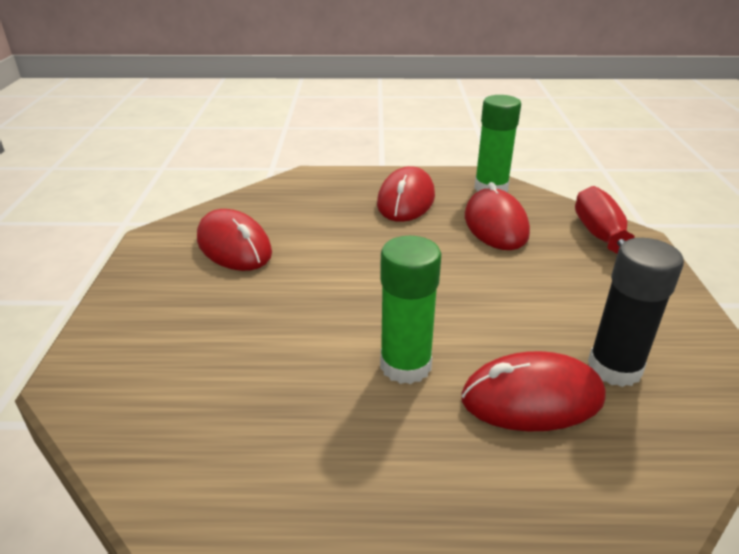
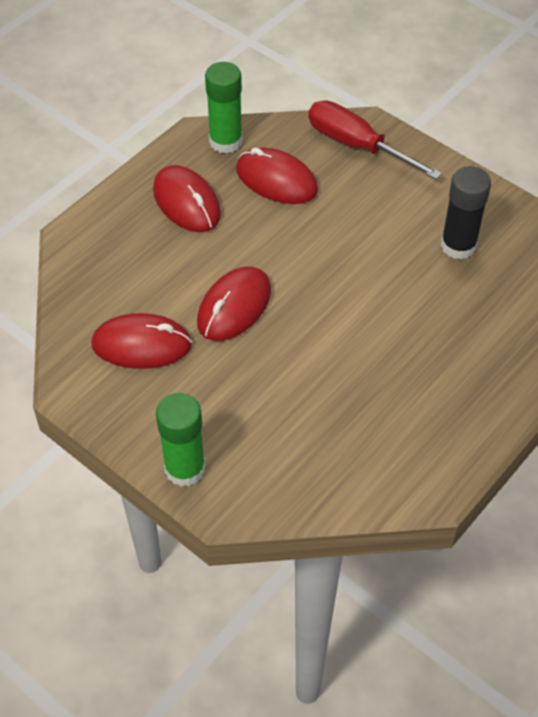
camera: 50 degrees left, 20 degrees up
green glue stick [380,236,441,384] -> green glue stick moved to [156,393,205,487]
red mouse [461,351,606,431] -> red mouse moved to [197,266,271,341]

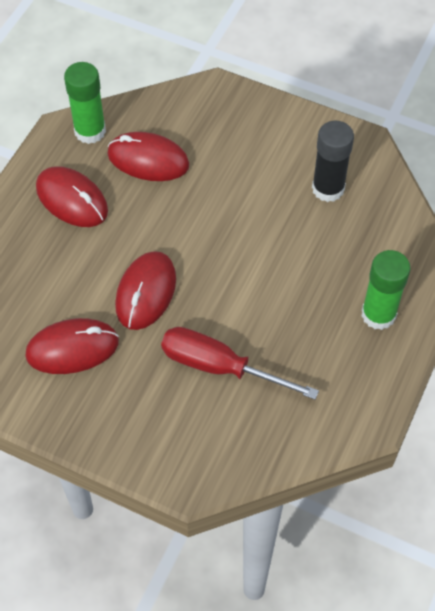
camera: 15 degrees left, 5 degrees up
green glue stick [156,393,205,487] -> green glue stick moved to [362,250,411,330]
red screwdriver [308,101,442,180] -> red screwdriver moved to [161,327,319,400]

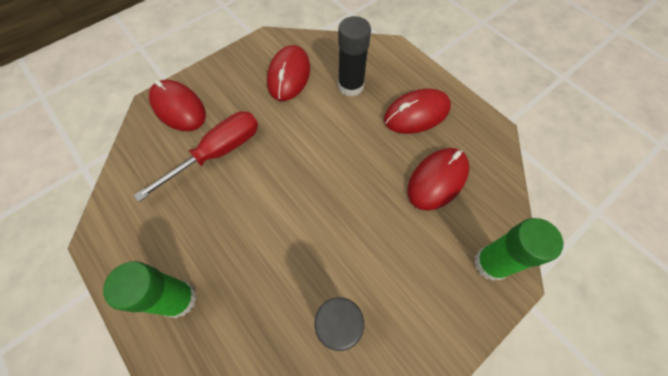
camera: 115 degrees right, 5 degrees up
green glue stick [64,62,106,144] -> green glue stick moved to [474,218,564,281]
red mouse [115,251,176,330] -> red mouse moved to [149,79,206,131]
none -> black glue stick [338,16,371,96]

